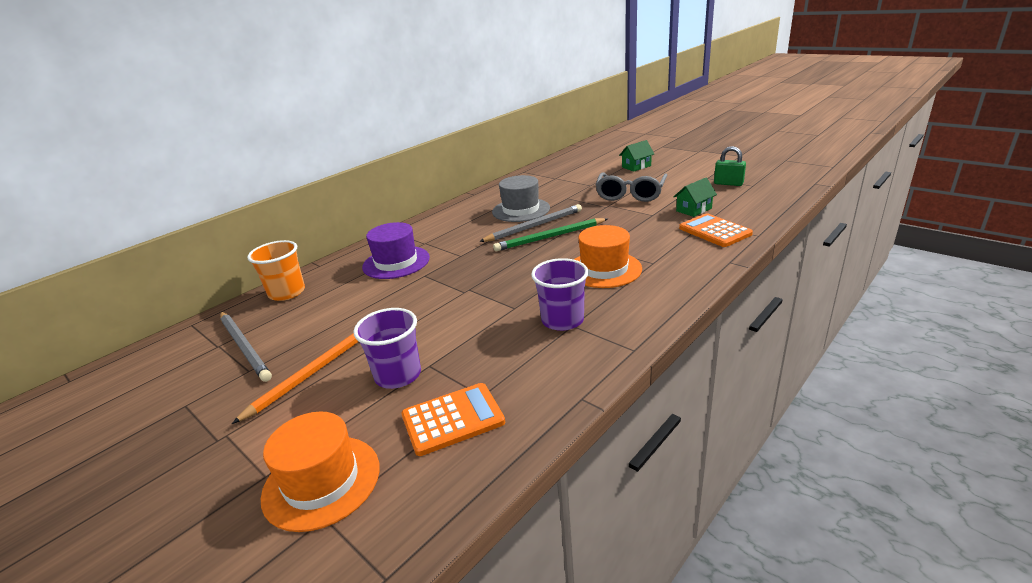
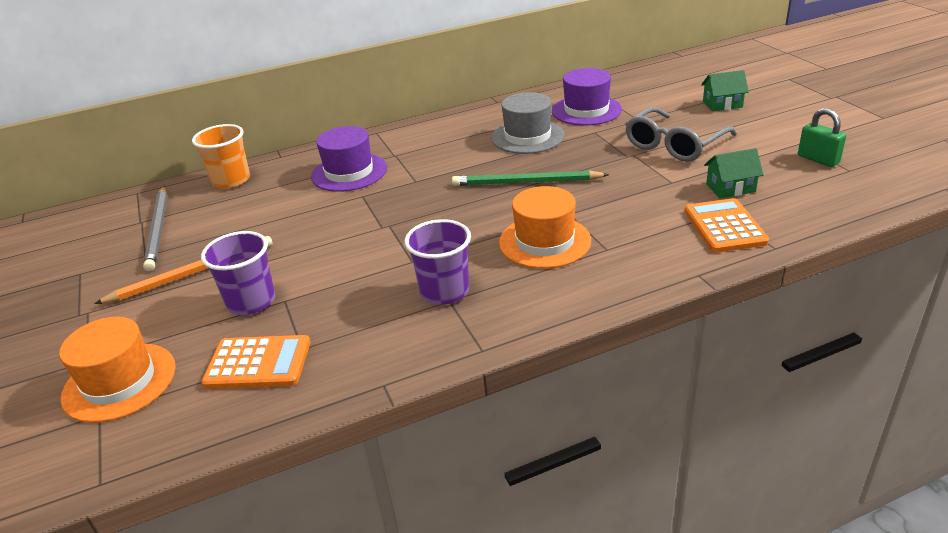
camera: 25 degrees right, 5 degrees up
grey pencil [479,204,582,242] -> none
none -> purple hat [552,68,622,125]

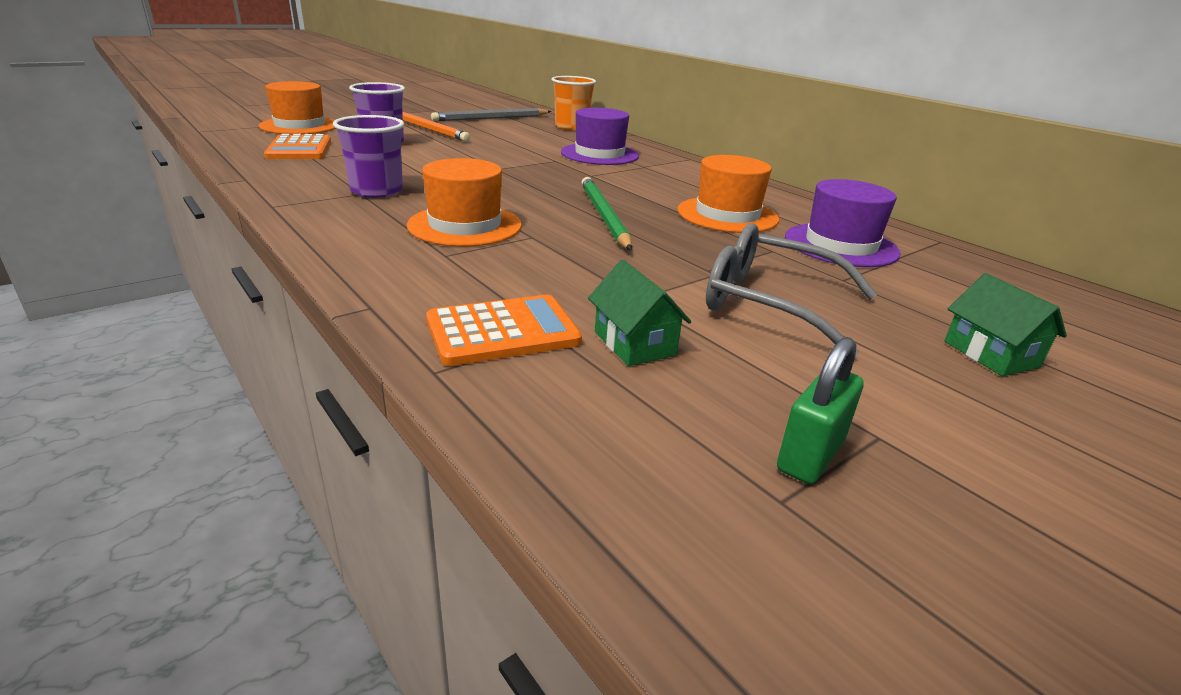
camera: 70 degrees right, 5 degrees down
grey hat [491,92,565,154] -> orange hat [678,155,779,233]

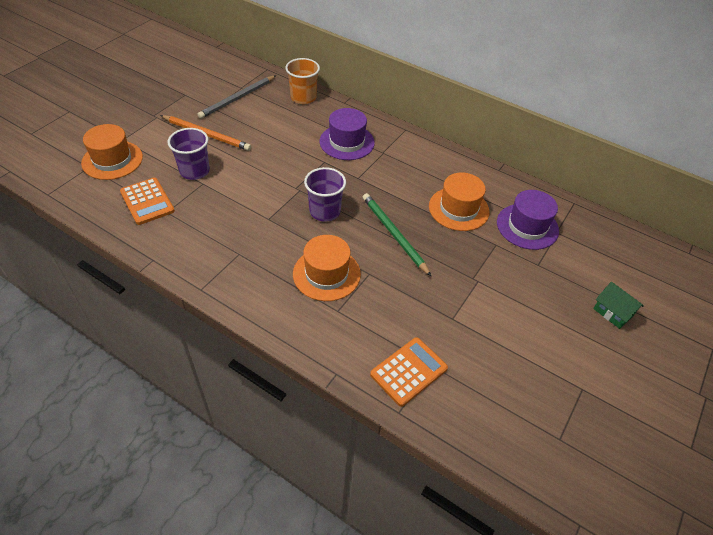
camera: 20 degrees left, 20 degrees up
purple cup [333,115,404,198] -> purple cup moved to [304,167,346,222]
green house [588,260,691,366] -> none
grey glasses [706,223,877,357] -> none
green padlock [777,337,863,484] -> none

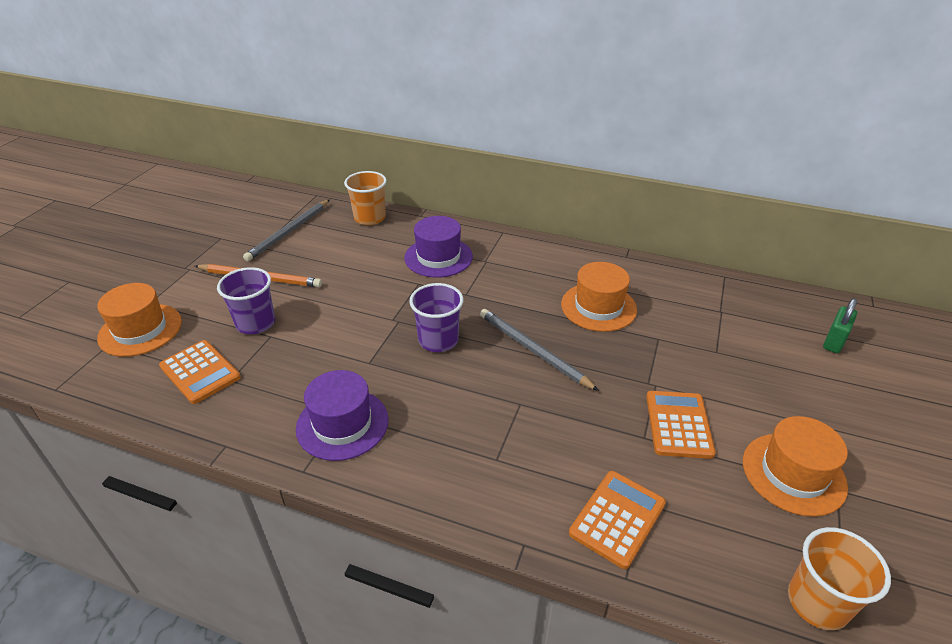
camera: 10 degrees left, 10 degrees down
orange hat [293,235,361,301] -> orange hat moved to [743,416,848,517]
green pencil [363,193,431,276] -> grey pencil [480,309,599,391]
purple hat [497,190,559,250] -> purple hat moved to [296,370,388,461]
green house [593,282,644,329] -> none
none -> orange calculator [646,391,716,459]
none -> orange cup [788,527,891,630]
none -> green padlock [823,298,857,353]

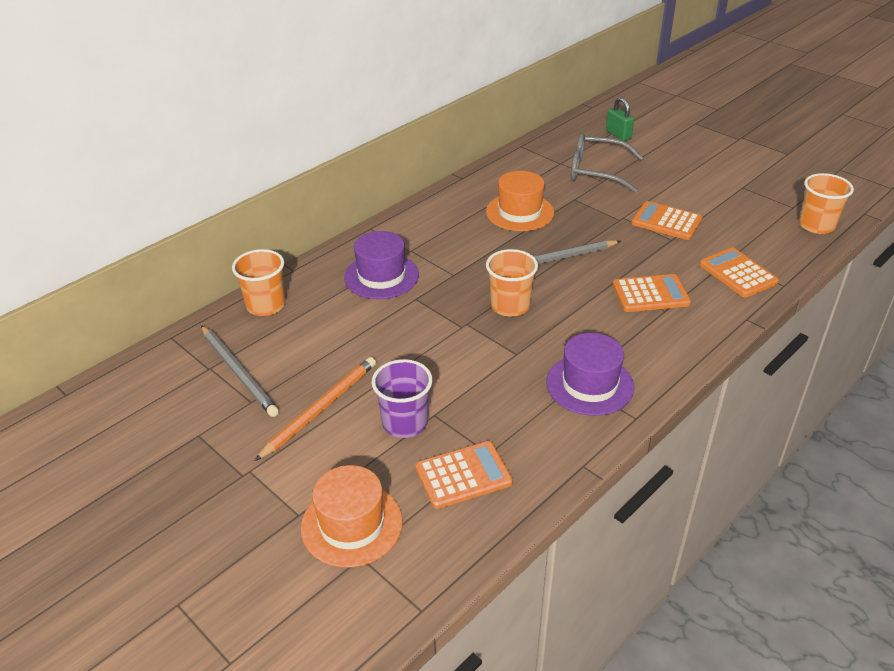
camera: 65 degrees left, 0 degrees up
purple cup [409,283,464,352] -> orange cup [486,249,538,317]
orange hat [743,416,848,517] -> none
none -> grey glasses [571,133,643,193]
none -> orange calculator [613,274,691,312]

